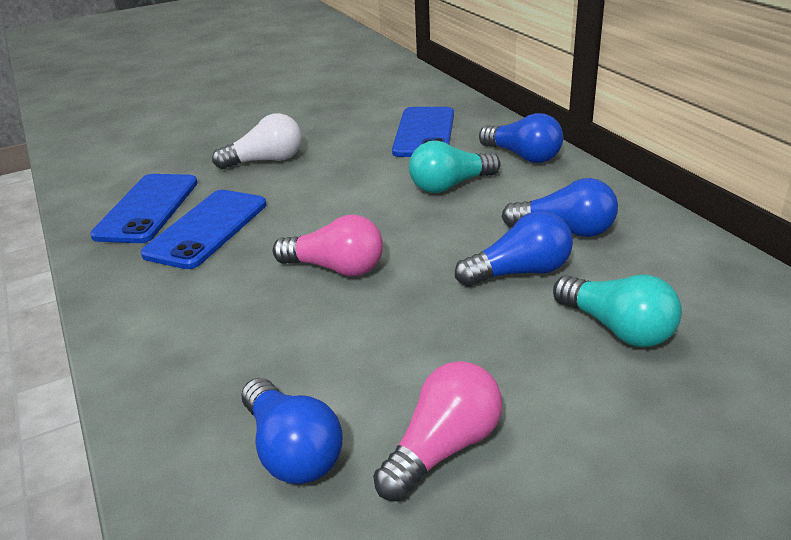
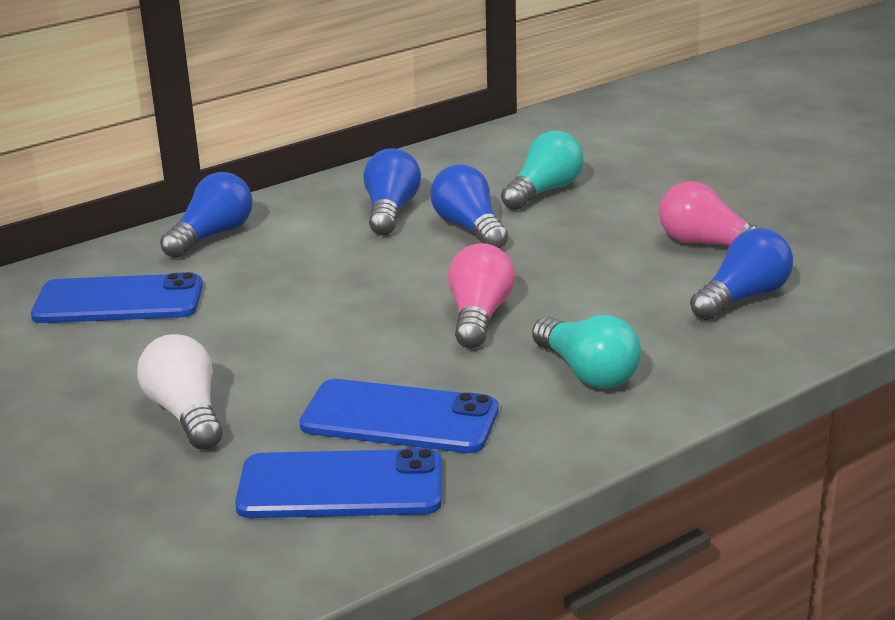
camera: 100 degrees left, 5 degrees down
turquoise light bulb [409,141,500,193] -> turquoise light bulb moved to [532,315,641,389]

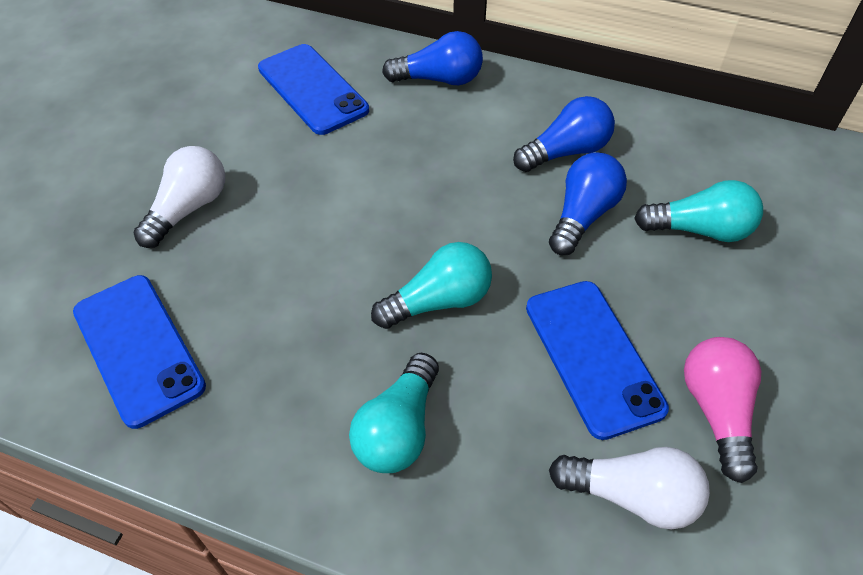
camera: 55 degrees right, 25 degrees up
blue phone [299,379,499,453] -> blue phone moved to [526,281,669,440]
pink light bulb [448,243,515,348] -> turquoise light bulb [371,242,492,329]
blue light bulb [690,228,793,320] -> white light bulb [549,447,710,529]

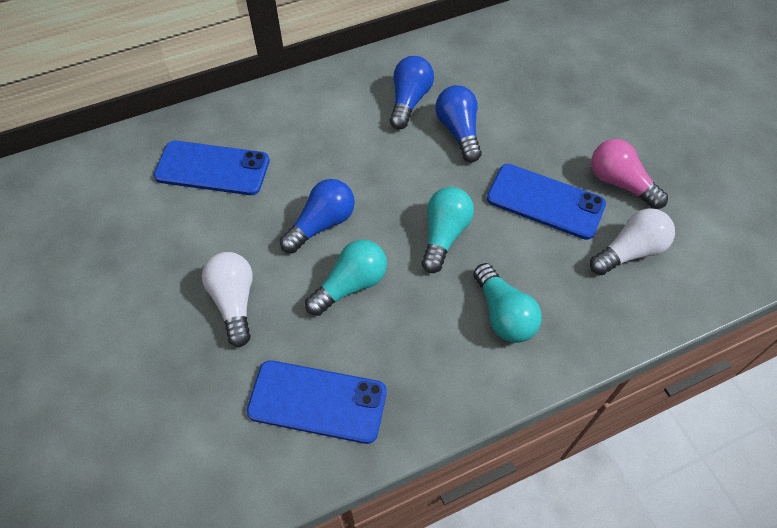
camera: 45 degrees left, 5 degrees up
blue light bulb [382,31,483,85] -> blue light bulb moved to [280,179,355,253]
turquoise light bulb [634,180,763,242] -> turquoise light bulb moved to [305,240,387,316]

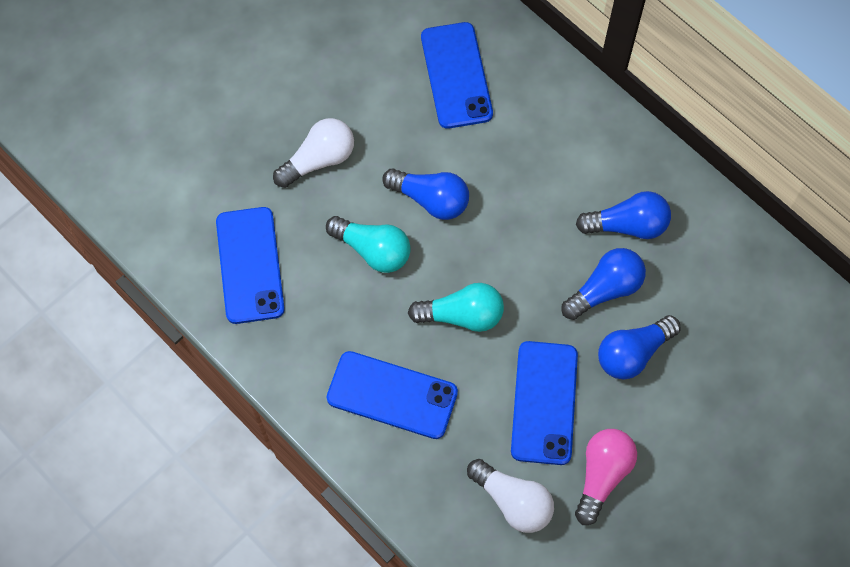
camera: 70 degrees right, 10 degrees up
turquoise light bulb [473,263,542,343] -> blue phone [326,351,458,439]
none -> blue light bulb [598,315,681,380]

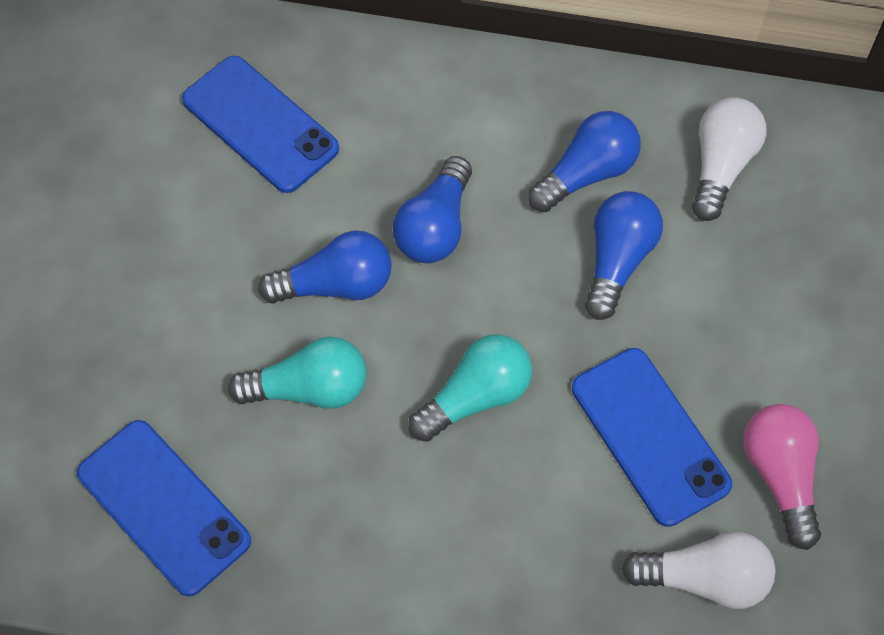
camera: 35 degrees left, 5 degrees down
white light bulb [273,118,354,188] -> white light bulb moved to [692,97,767,221]
blue phone [326,351,458,439] -> none
blue light bulb [598,315,681,380] -> blue light bulb moved to [393,156,472,264]

